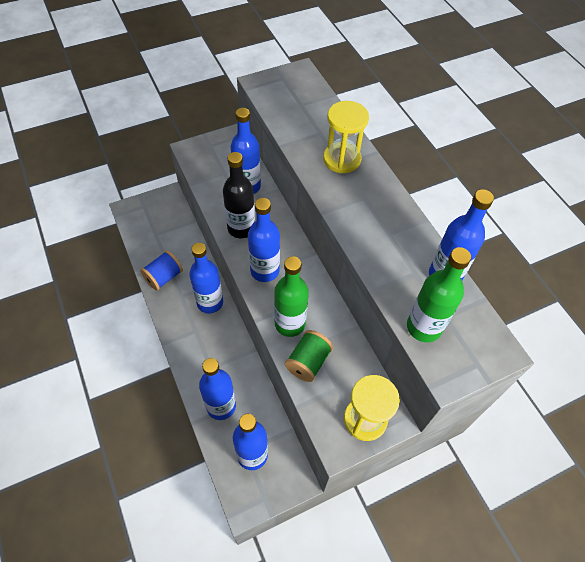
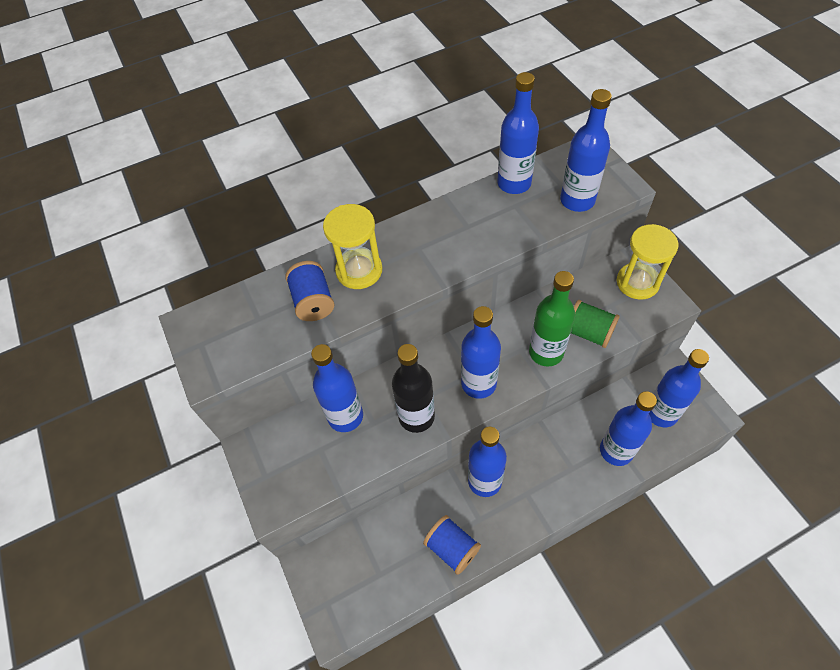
camera: 85 degrees left, 0 degrees up
green bottle [407,247,471,342] -> blue bottle [560,89,612,212]
none -> blue spool [285,261,334,321]

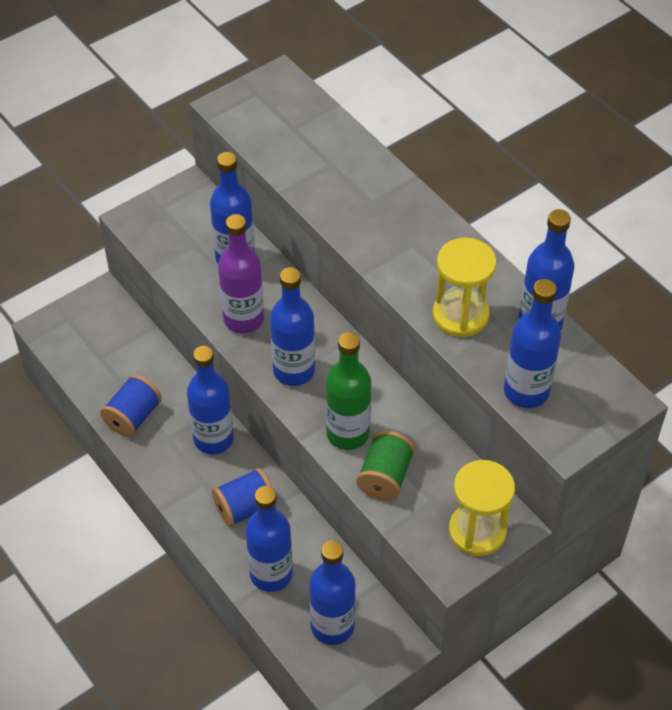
camera: 75 degrees right, 5 degrees down
blue spool [285,261,334,321] -> blue spool moved to [212,468,277,527]
yellow hourglass [323,204,382,289] -> yellow hourglass moved to [432,238,496,337]
black bottle [392,344,435,433] -> purple bottle [218,214,264,334]

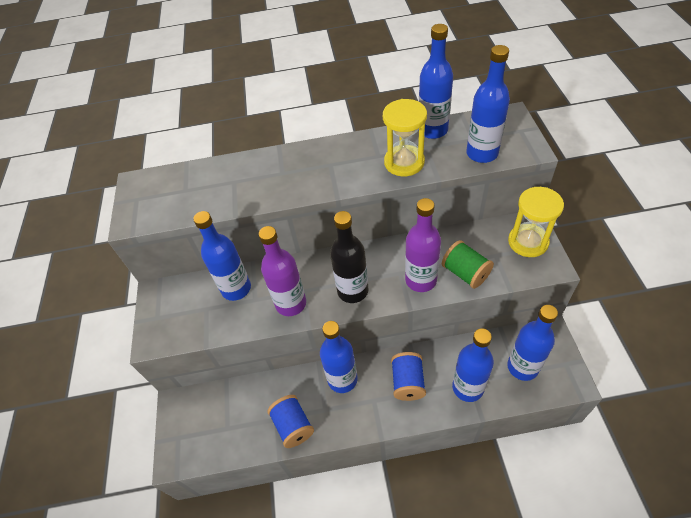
camera: 55 degrees left, 0 degrees up
blue bottle [270,267,315,386] -> black bottle [330,211,368,303]
green bottle [326,332,371,450] -> purple bottle [405,198,441,292]

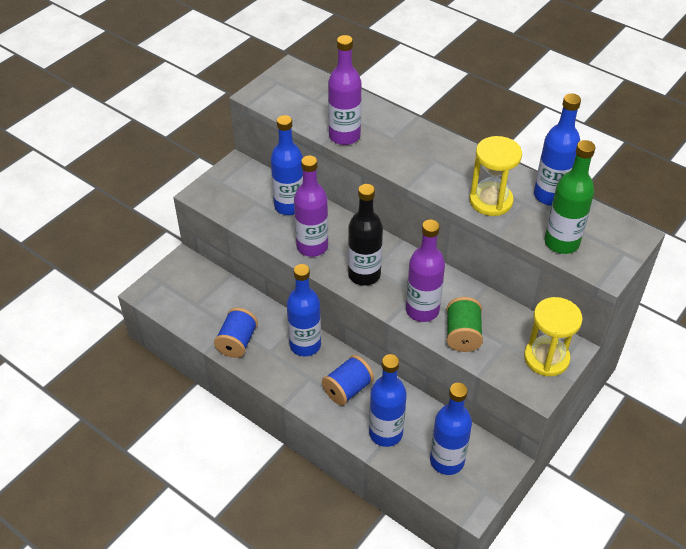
camera: 40 degrees right, 5 degrees down
blue bottle [466,45,510,163] -> green bottle [544,140,595,254]
none -> purple bottle [328,35,362,145]

